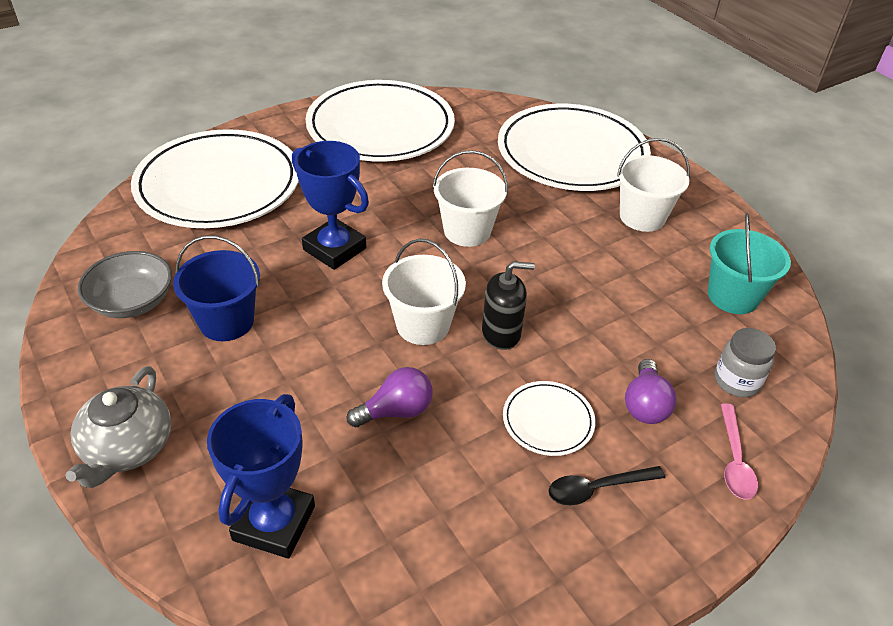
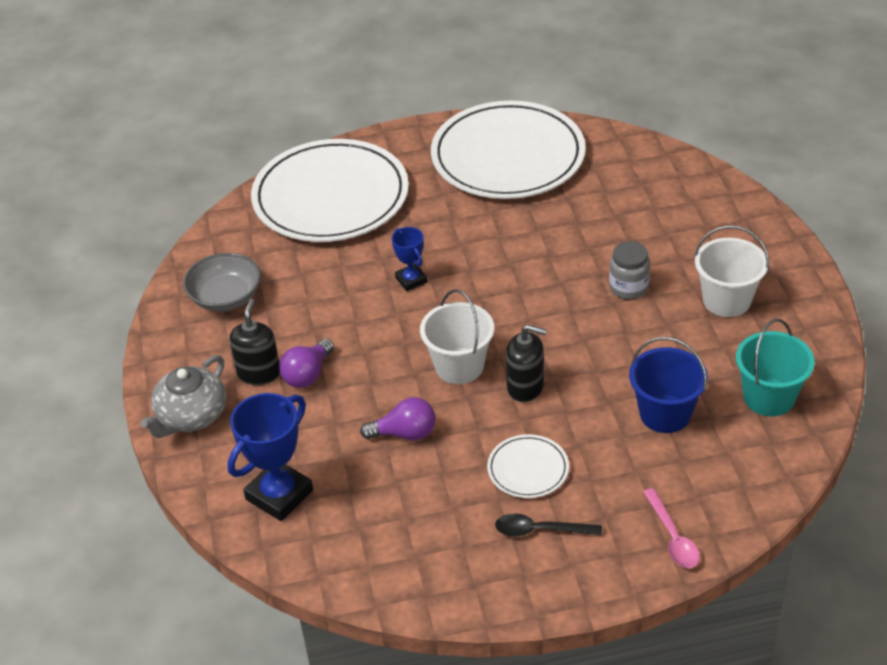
camera: 25 degrees right, 0 degrees up
blue bucket [173,235,260,341] -> blue bucket moved to [629,337,708,433]
blue trophy [292,141,369,270] -> blue trophy [392,227,427,291], size x0.56
white bucket [433,150,508,247] -> none
white plate [498,104,651,191] -> none
purple light bulb [625,359,677,424] -> purple light bulb moved to [279,339,334,388]
grey jar [715,328,776,397] -> grey jar moved to [609,241,650,299]
pink spoon [721,403,758,500] -> pink spoon turned 45 degrees counterclockwise [643,488,700,568]
none -> black soap dispenser [229,299,280,385]

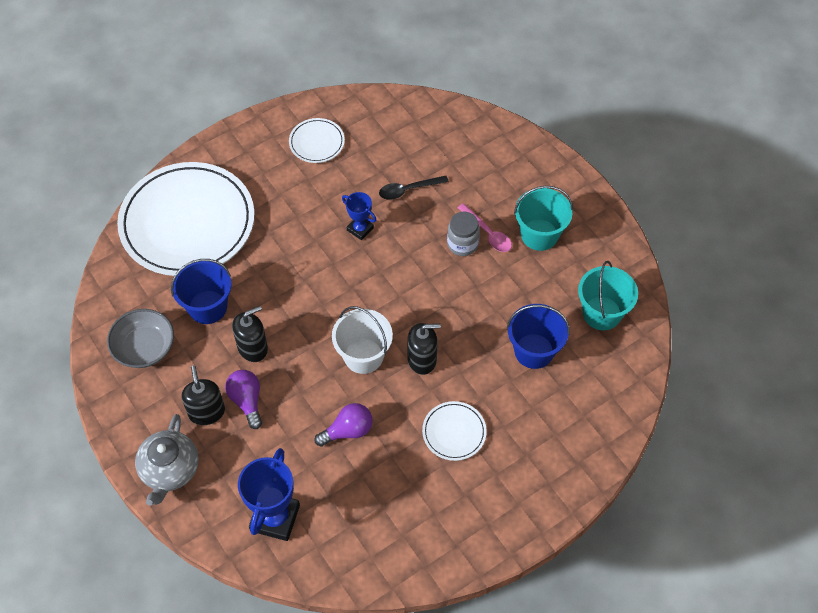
camera: 25 degrees left, 15 degrees up
purple light bulb [279,339,334,388] -> purple light bulb turned 150 degrees clockwise [225,370,262,429]
blue trophy [392,227,427,291] -> blue trophy moved to [342,192,376,240]
white plate [431,101,586,199] -> white plate [289,118,345,163], size x0.43
black spoon [495,513,602,536] -> black spoon moved to [379,176,449,200]
pink spoon [643,488,700,568] -> pink spoon moved to [458,203,512,252]
white bucket [694,225,769,317] -> turquoise bucket [514,186,573,251]
none -> blue bucket [171,259,231,324]
none -> black soap dispenser [232,306,268,362]

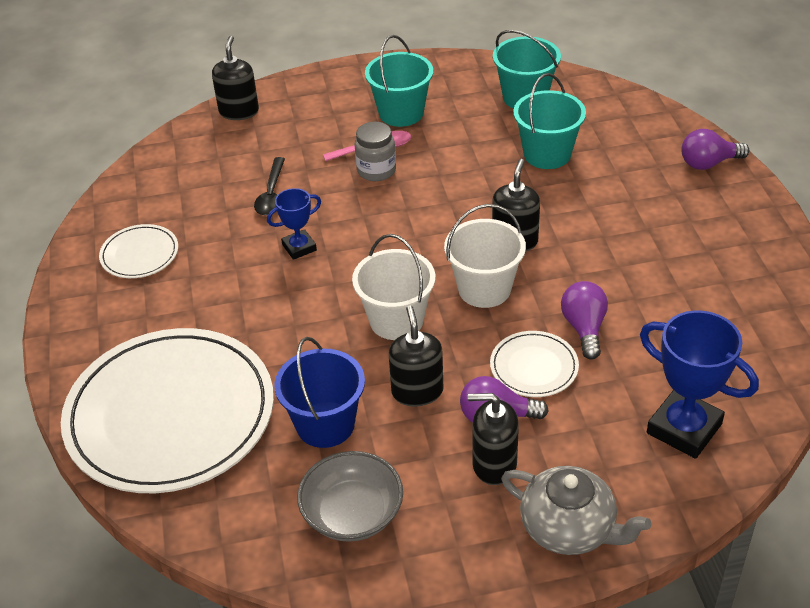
camera: 65 degrees left, 15 degrees down
white plate [422,401,487,461] -> white plate moved to [490,331,579,397]
blue bucket [507,304,570,369] -> turquoise bucket [513,73,586,169]
none -> black soap dispenser [212,36,259,120]
none -> white bucket [352,234,436,340]
none -> purple light bulb [681,129,749,170]

